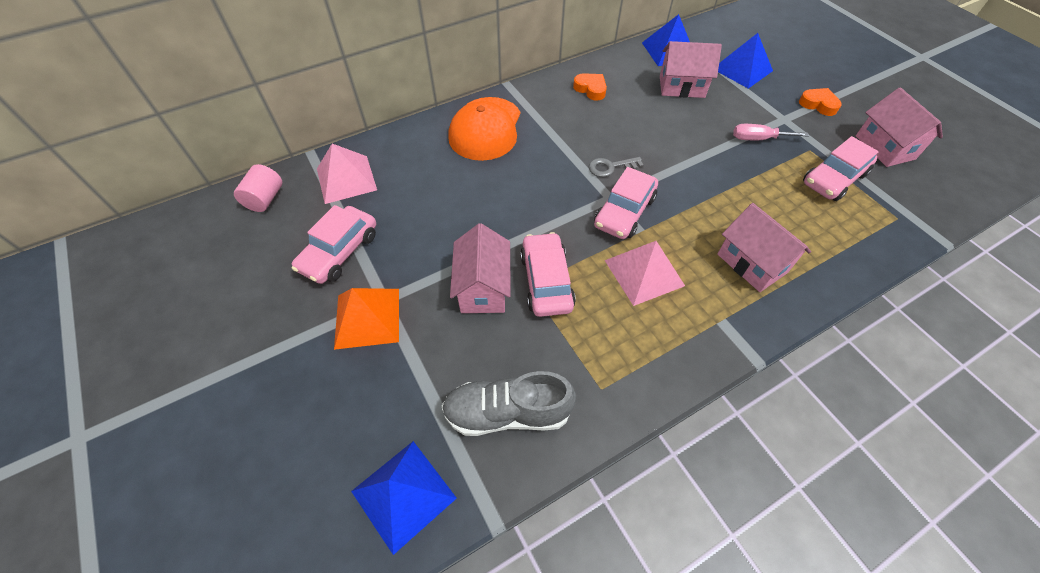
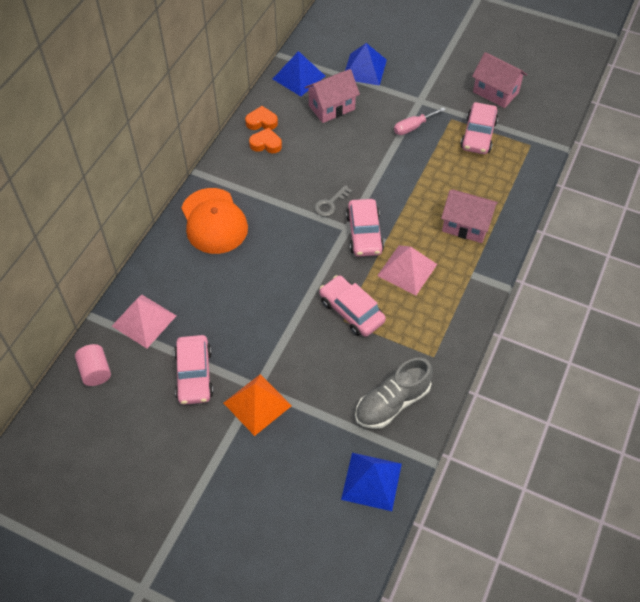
camera: 35 degrees left, 0 degrees up
pink house [450,223,511,313] -> none
orange heart [799,88,842,116] -> orange heart moved to [245,106,278,130]

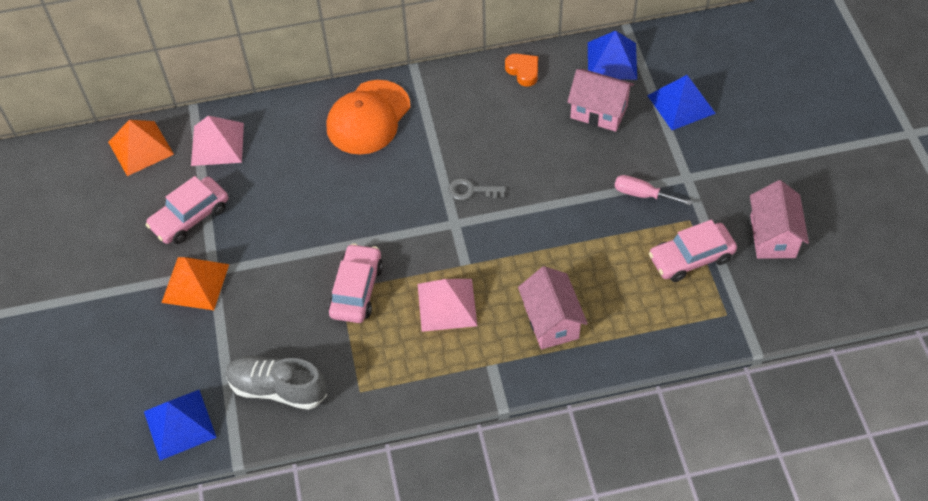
camera: 55 degrees right, 0 degrees up
pink cylinder [75,344,111,386] -> orange pyramid [108,120,174,176]
orange heart [249,128,282,153] -> none
pink car [346,199,384,257] -> none

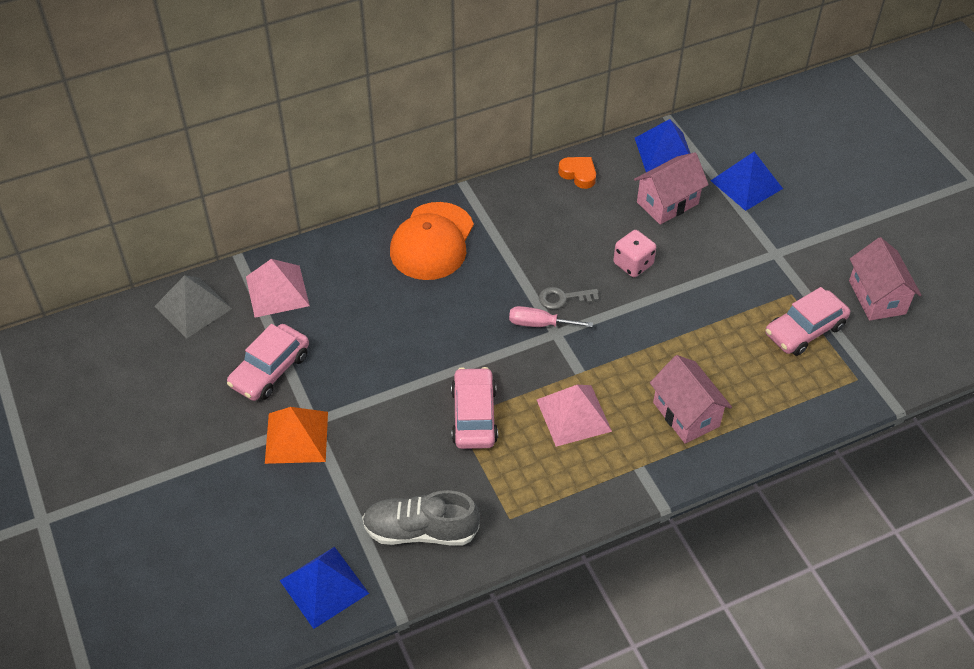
camera: 15 degrees left, 5 degrees down
orange pyramid [108,120,174,176] -> grey pyramid [154,275,232,339]
pink house [567,69,634,132] -> pink house turned 45 degrees counterclockwise [634,152,709,225]
pink screwdriver [614,175,692,206] -> pink screwdriver moved to [509,306,593,327]
none -> pink dice [613,230,656,277]

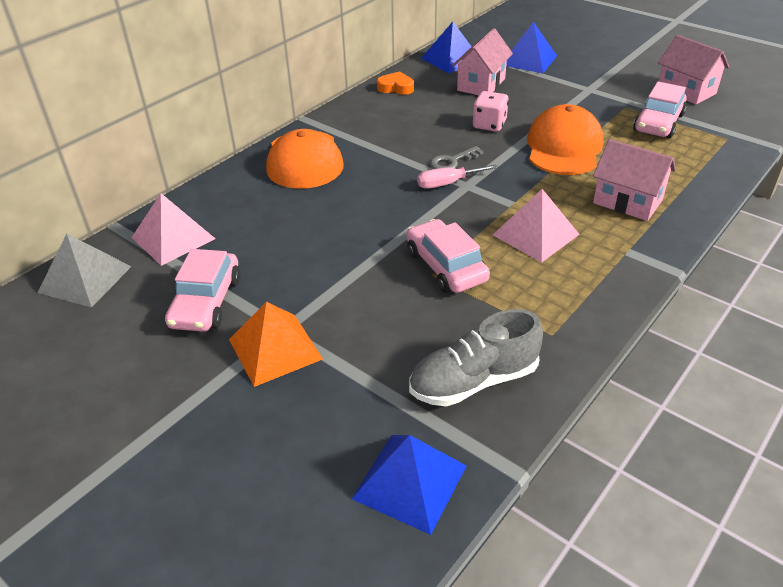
camera: 25 degrees left, 10 degrees down
none -> orange cap [527,104,604,175]

